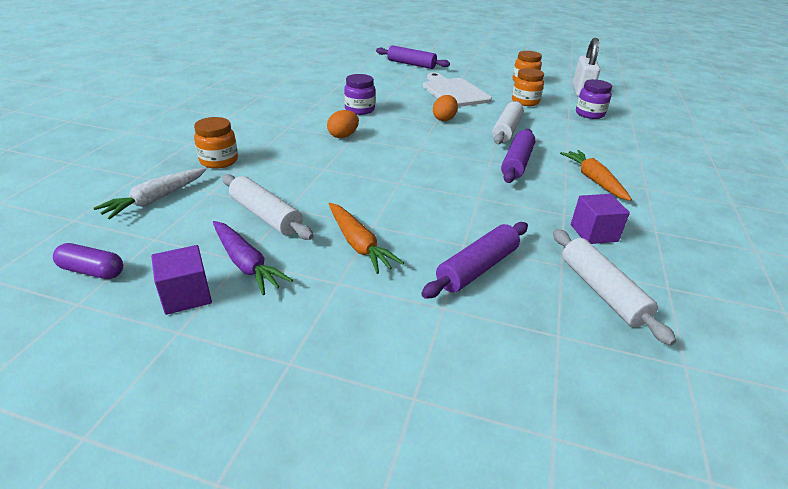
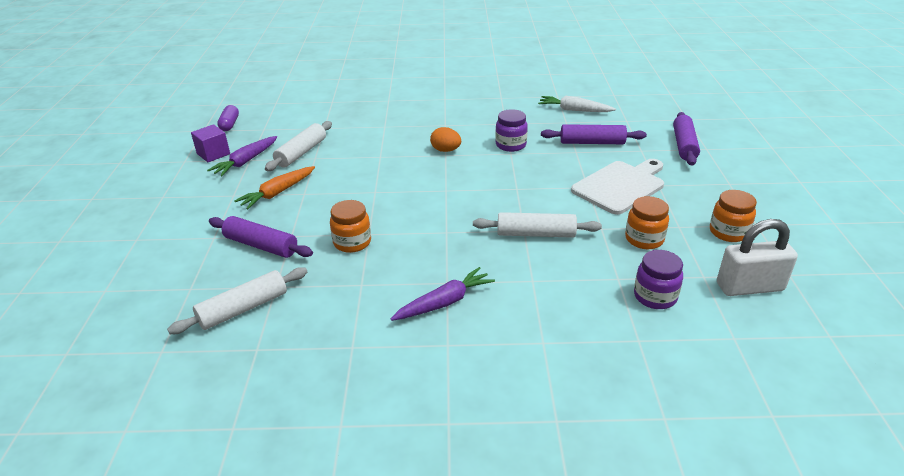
camera: 75 degrees right, 0 degrees up
white carrot [94,168,206,220] -> white carrot moved to [538,96,616,112]
orange jar [194,117,238,169] -> orange jar moved to [330,200,371,253]
orange egg [433,95,458,121] -> none
purple rolling pin [501,129,536,183] -> purple rolling pin moved to [541,124,647,144]
orange carrot [560,150,632,201] -> purple carrot [390,267,495,321]
purple cube [571,194,630,244] -> none

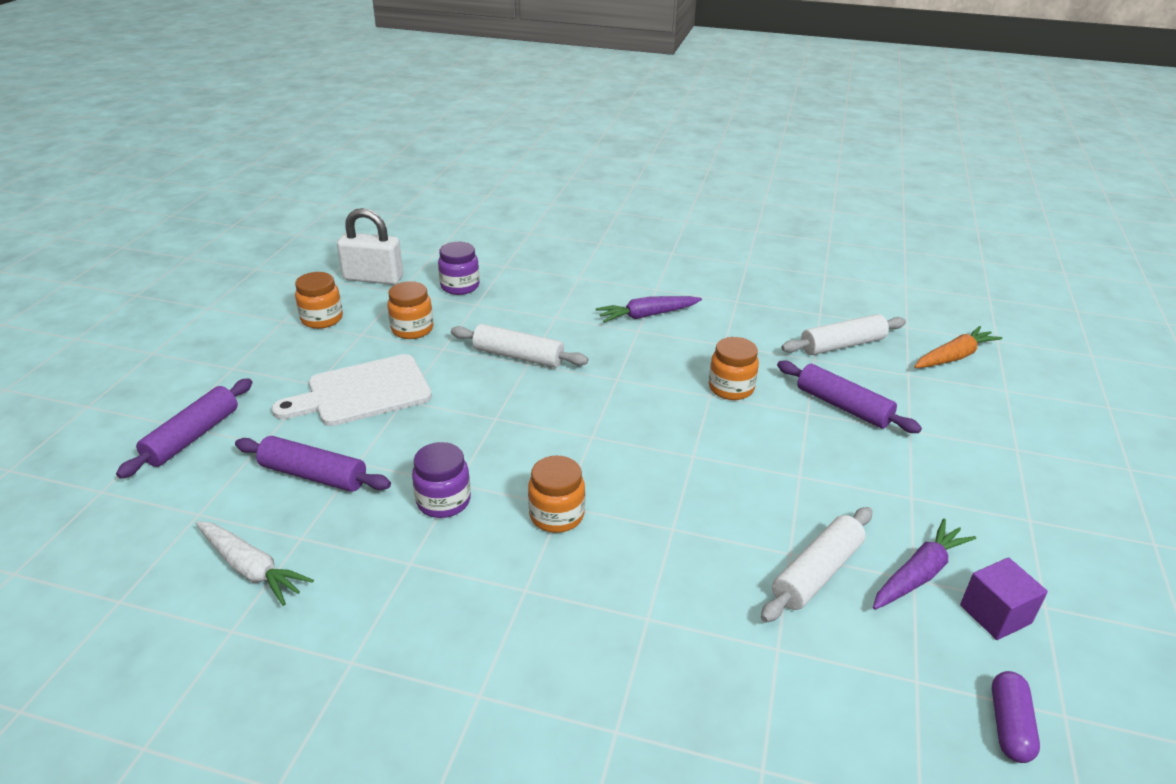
camera: 165 degrees left, 0 degrees up
orange carrot [234,166,315,209] -> orange carrot moved to [914,326,1002,368]
orange egg [430,127,461,152] -> orange jar [528,456,585,533]

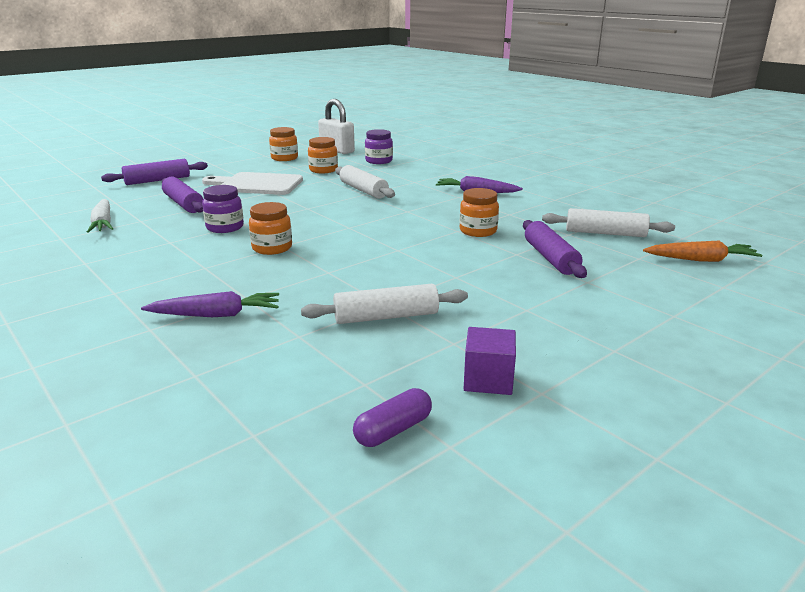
camera: 35 degrees right, 10 degrees down
purple carrot [873,519,976,610] -> purple carrot moved to [141,291,279,317]

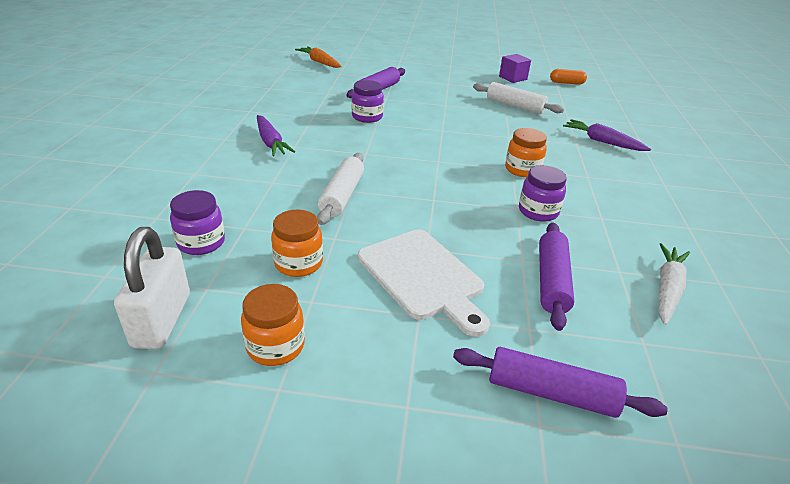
camera: 135 degrees left, 10 degrees up
purple capsule [353,388,432,447] -> orange capsule [550,69,587,85]
orange jar [460,188,499,237] -> purple jar [352,80,384,123]
white rolling pin [542,208,675,237] -> none

